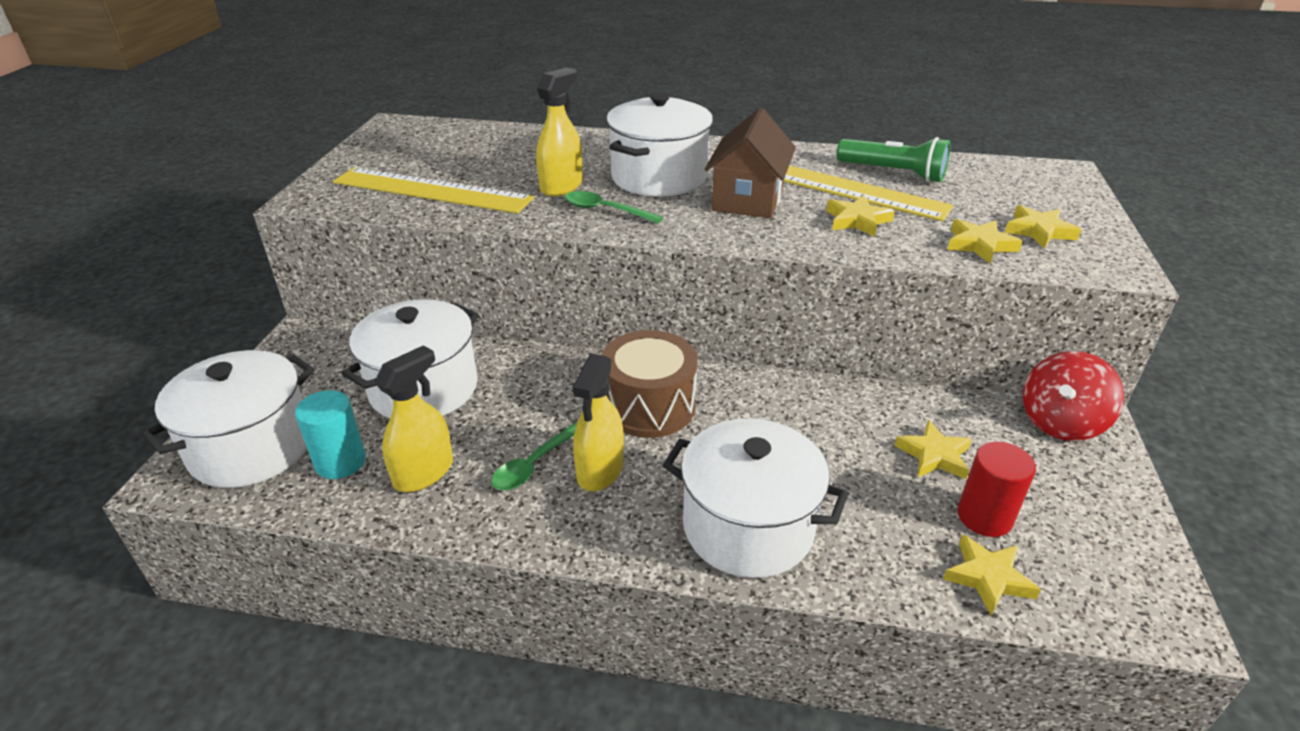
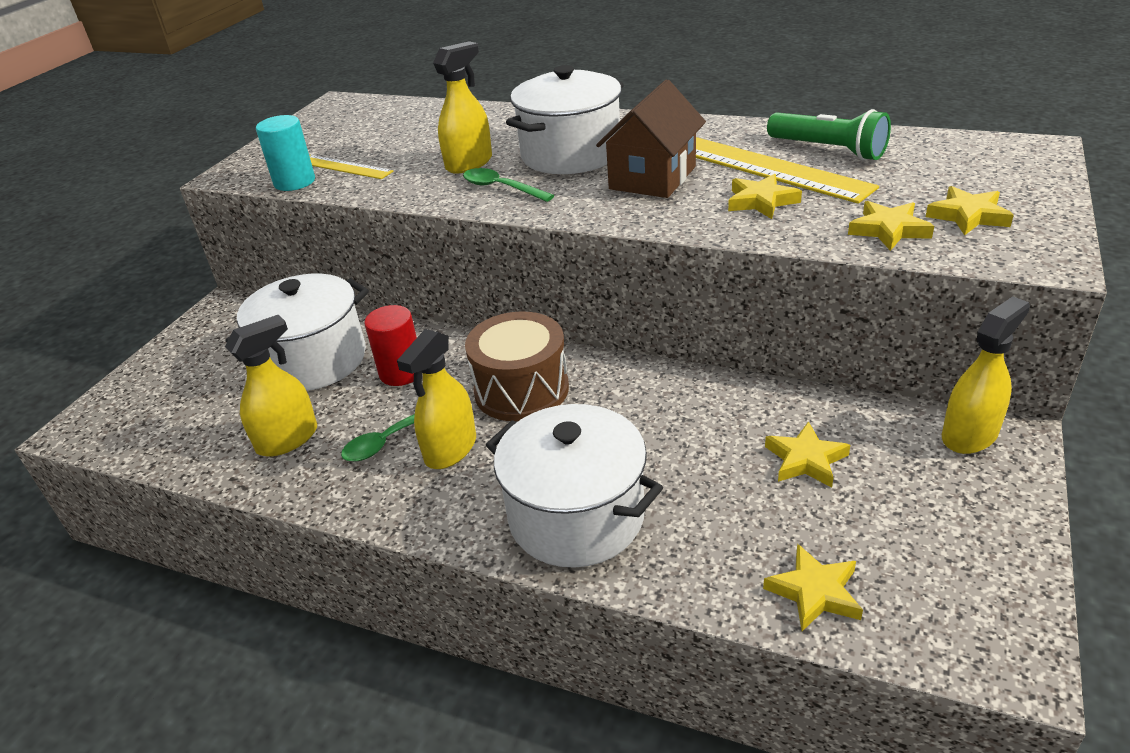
camera: 15 degrees right, 0 degrees up
white pot [141,350,315,488] -> none
turquoise cylinder [295,390,366,479] -> turquoise cylinder moved to [256,115,315,191]
yellow ruler [333,168,534,214] -> yellow ruler [309,155,394,179], size x0.54
red cylinder [957,442,1036,537] -> red cylinder moved to [364,305,417,386]
red spinning top [1023,351,1125,441] -> yellow spray bottle [942,296,1030,454]

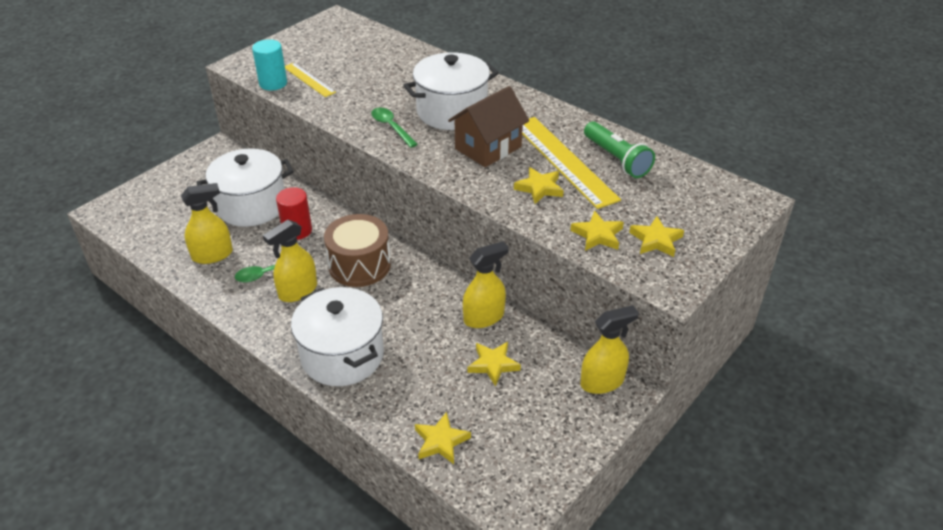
camera: 15 degrees right, 5 degrees up
yellow spray bottle [433,41,492,174] -> yellow spray bottle moved to [463,241,509,328]

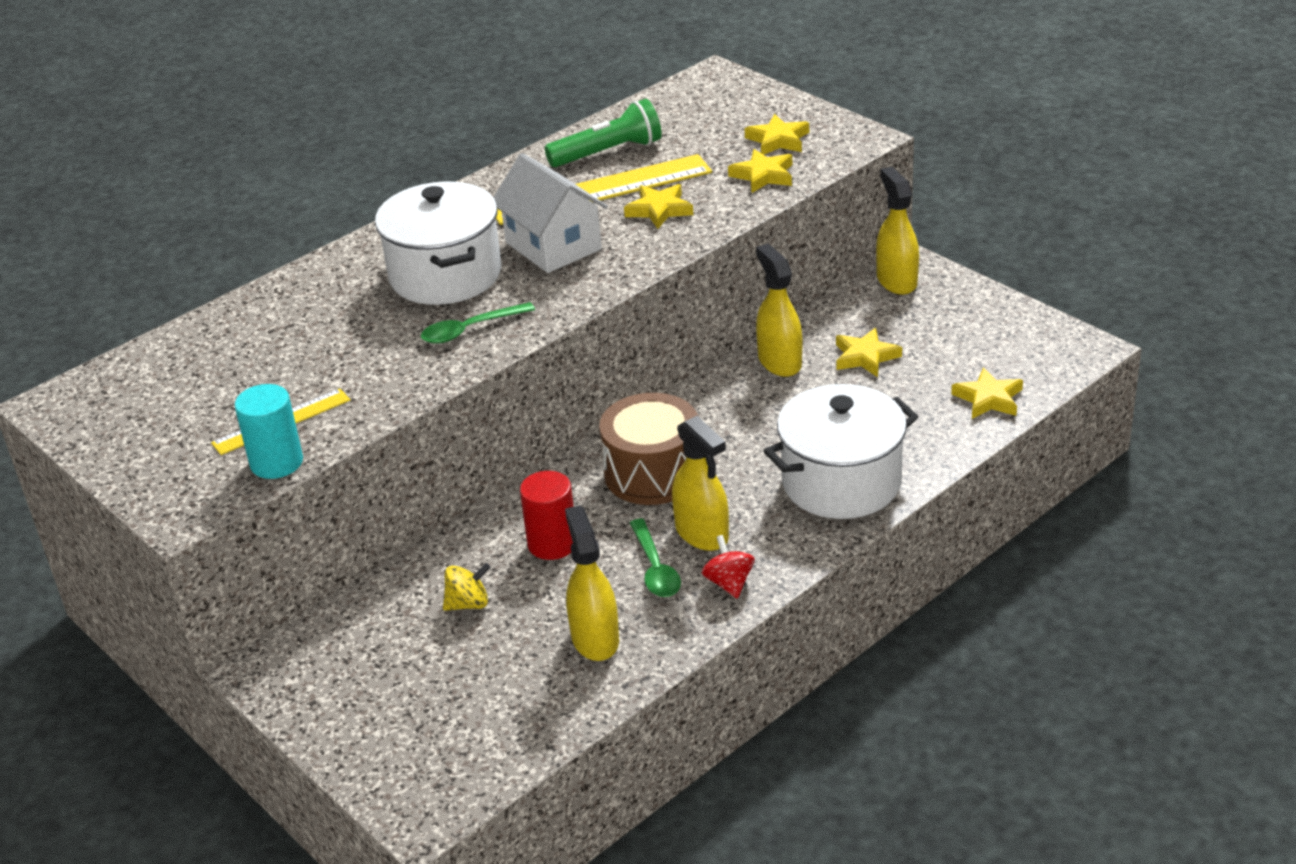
camera: 80 degrees left, 5 degrees down
white pot [196,148,294,227] -> yellow spinning top [443,563,491,611]
brown house [448,86,529,167] -> white house [493,153,608,273]
none -> red spinning top [702,535,755,599]

